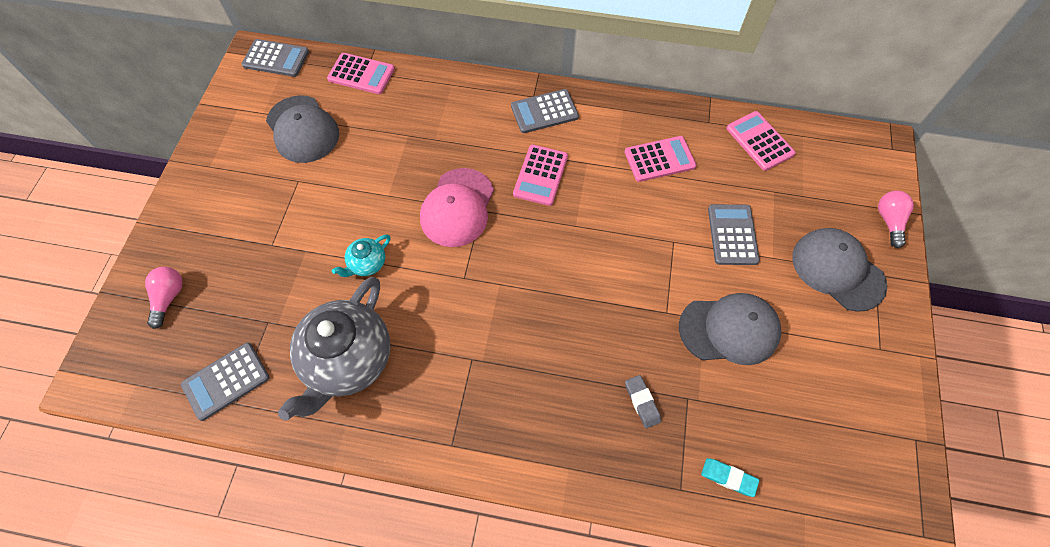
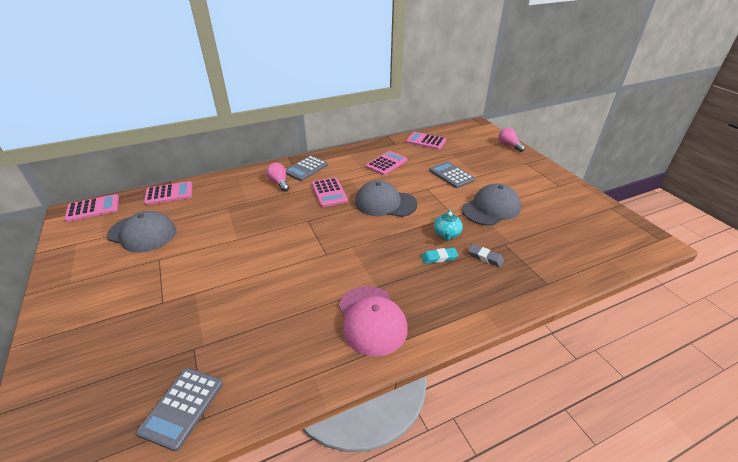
camera: 35 degrees left, 25 degrees down
pink light bulb [145,267,183,329] -> pink light bulb moved to [266,163,289,192]
grey calculator [242,39,309,77] -> pink calculator [64,194,119,222]
grey teapot [278,277,391,421] -> none
turquoise teapot [332,235,391,277] -> turquoise teapot moved to [434,209,463,241]
pink cap [420,168,494,247] -> pink cap moved to [339,286,408,357]
turquoise eraser [701,458,759,497] -> turquoise eraser moved to [421,248,459,264]
grey cap [792,228,887,312] -> grey cap moved to [355,180,417,217]

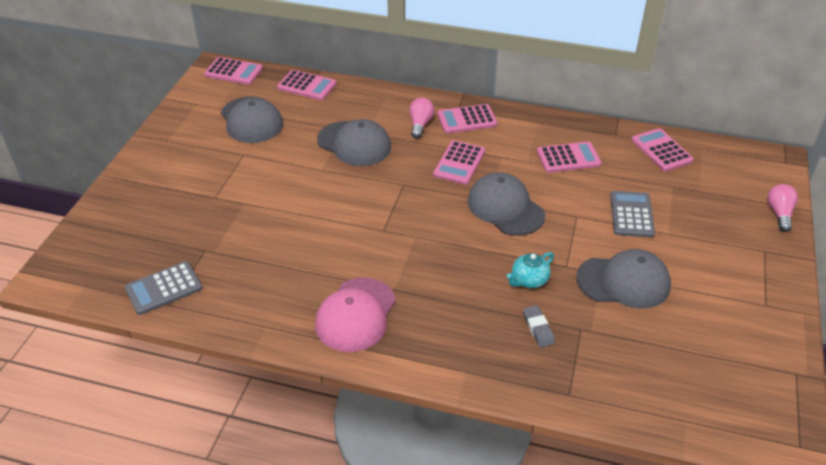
camera: 40 degrees right, 5 degrees up
grey calculator [286,156,328,181] -> pink calculator [437,104,497,134]
turquoise eraser [421,248,459,264] -> none
none -> grey cap [317,119,391,166]

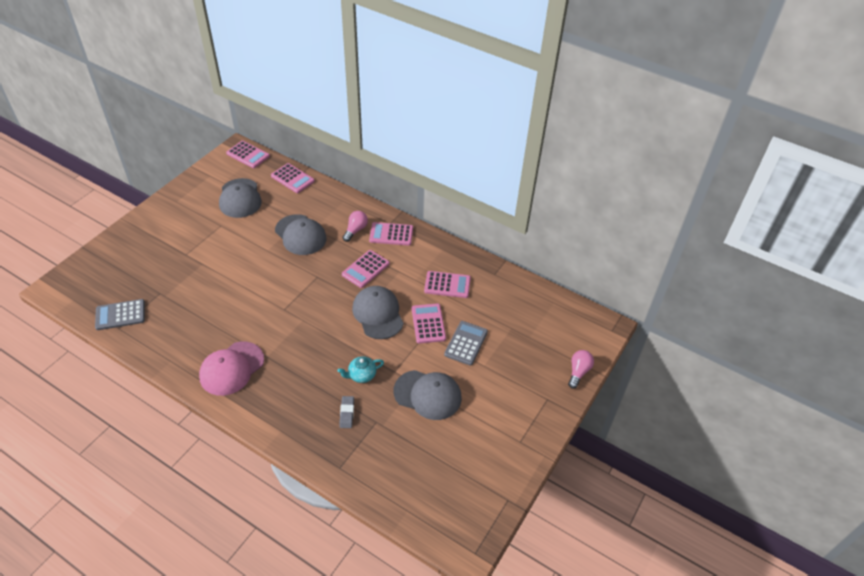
camera: 15 degrees right, 5 degrees up
pink calculator [632,128,694,171] -> pink calculator moved to [412,304,446,344]

